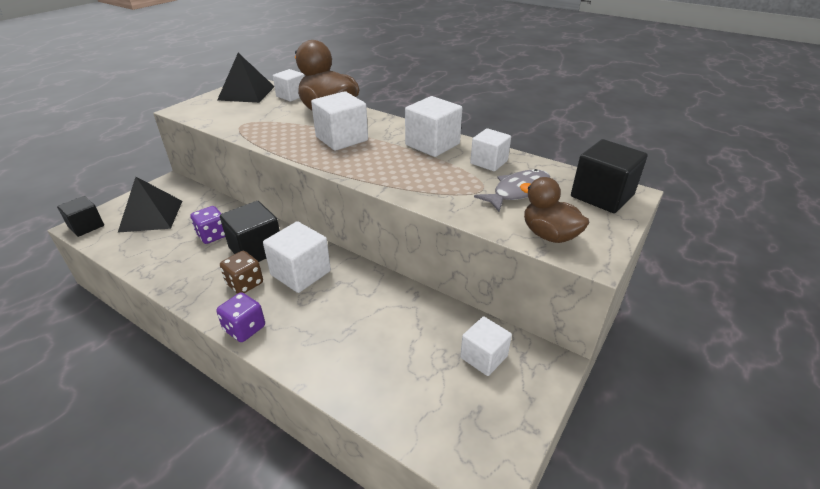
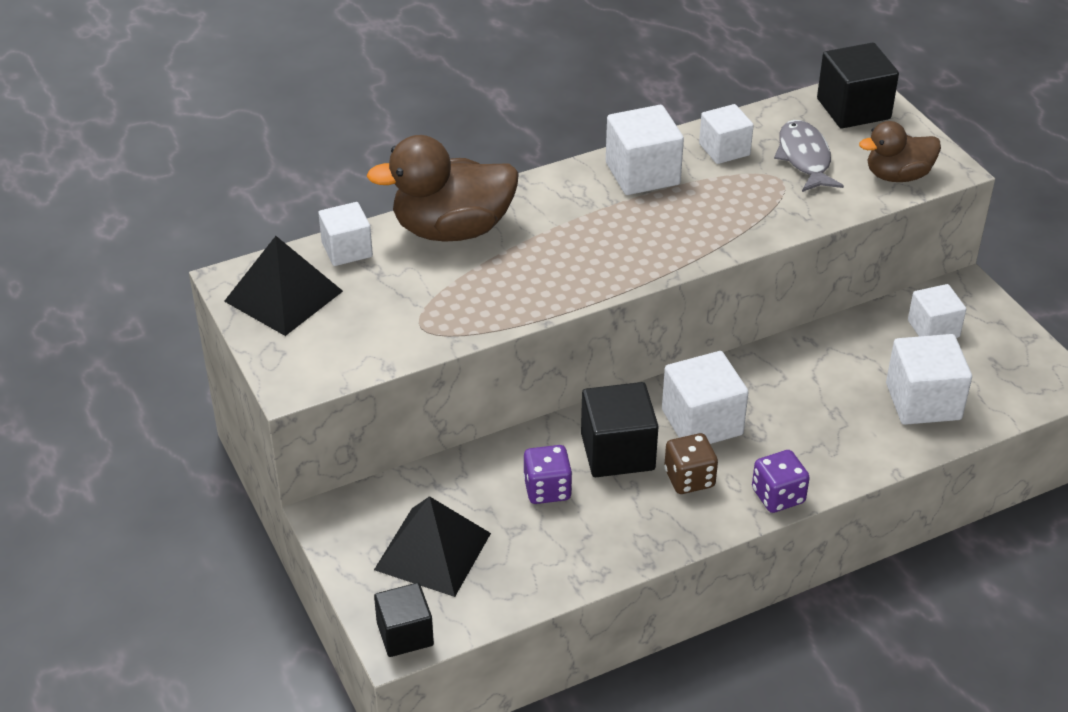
camera: 60 degrees left, 5 degrees up
white cube [311,91,368,151] -> white cube moved to [886,334,972,425]

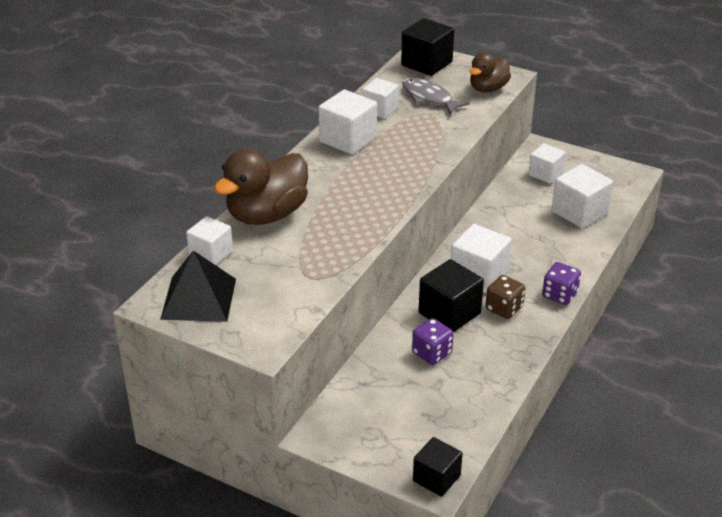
camera: 35 degrees left, 5 degrees down
black pyramid [374,496,491,597] -> none

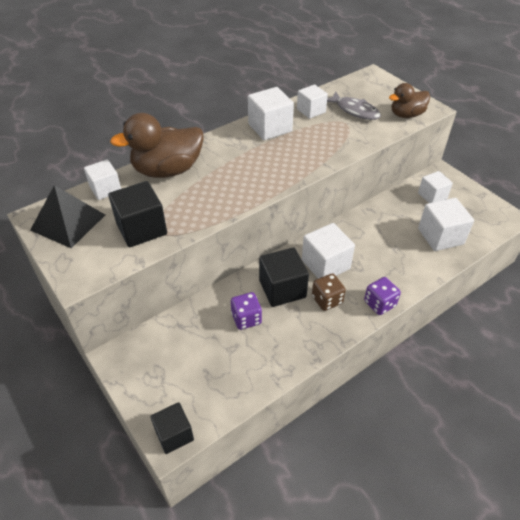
camera: 25 degrees right, 10 degrees up
black cube [401,18,454,76] -> black cube moved to [108,181,167,247]
grey fish [403,78,470,115] -> grey fish turned 150 degrees clockwise [327,91,381,120]

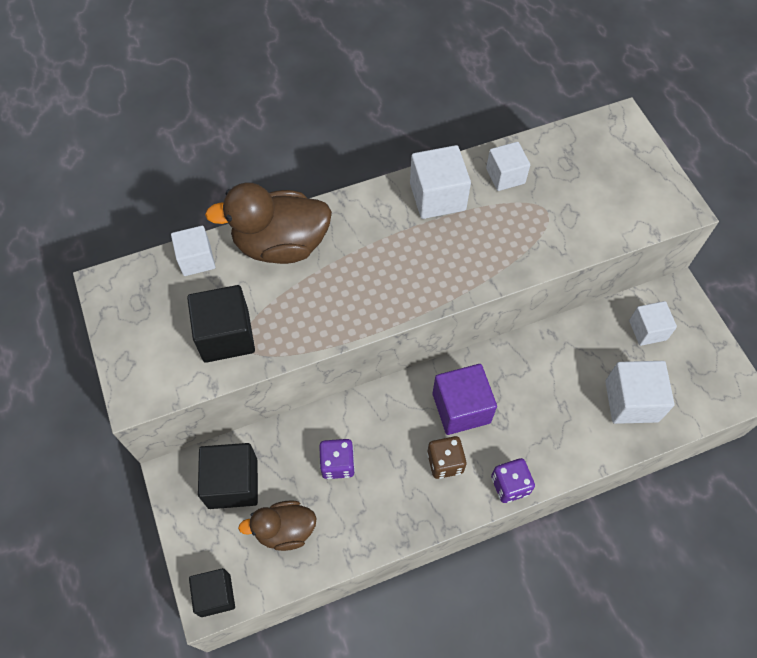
camera: 15 degrees right, 15 degrees up
black pyramid [30,185,105,248] -> none
black cube [259,247,309,307] -> black cube moved to [198,443,258,509]
white cube [302,223,355,279] -> purple cube [433,364,497,435]
grey fish [327,91,381,120] -> none
brown duck [389,83,430,118] -> brown duck moved to [238,500,317,551]

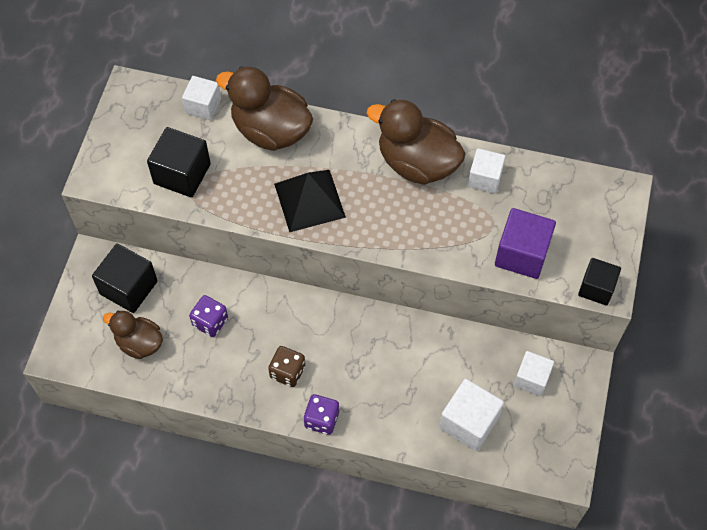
camera: 35 degrees right, 0 degrees up
black cube [189,568,235,617] -> black cube moved to [578,258,621,305]
white cube [410,145,471,219] -> brown duck [367,99,466,185]
purple cube [433,364,497,435] -> purple cube moved to [495,208,556,279]
none -> black pyramid [274,170,346,232]

